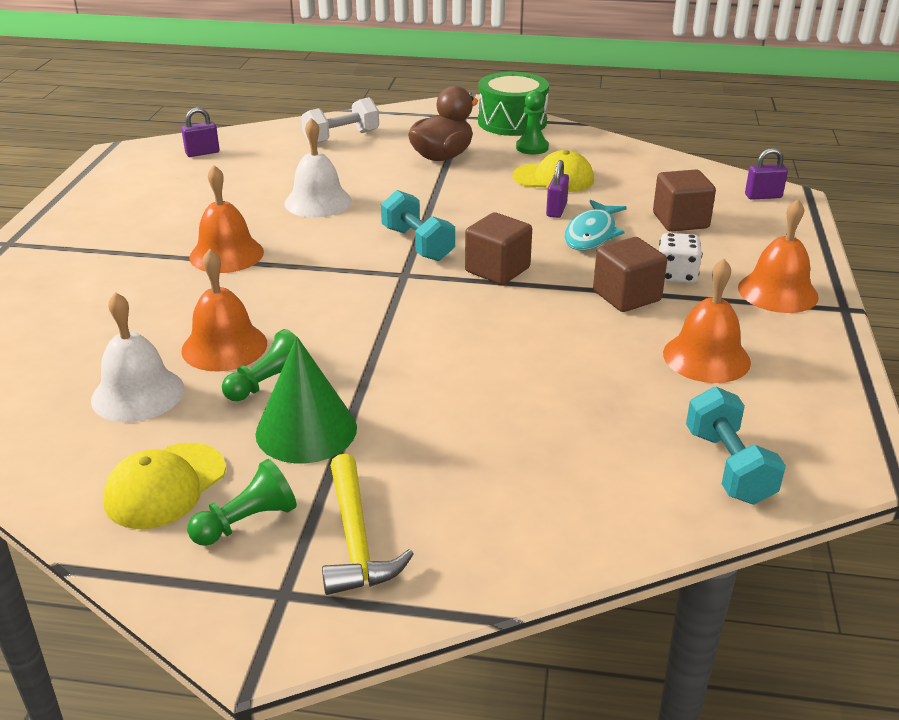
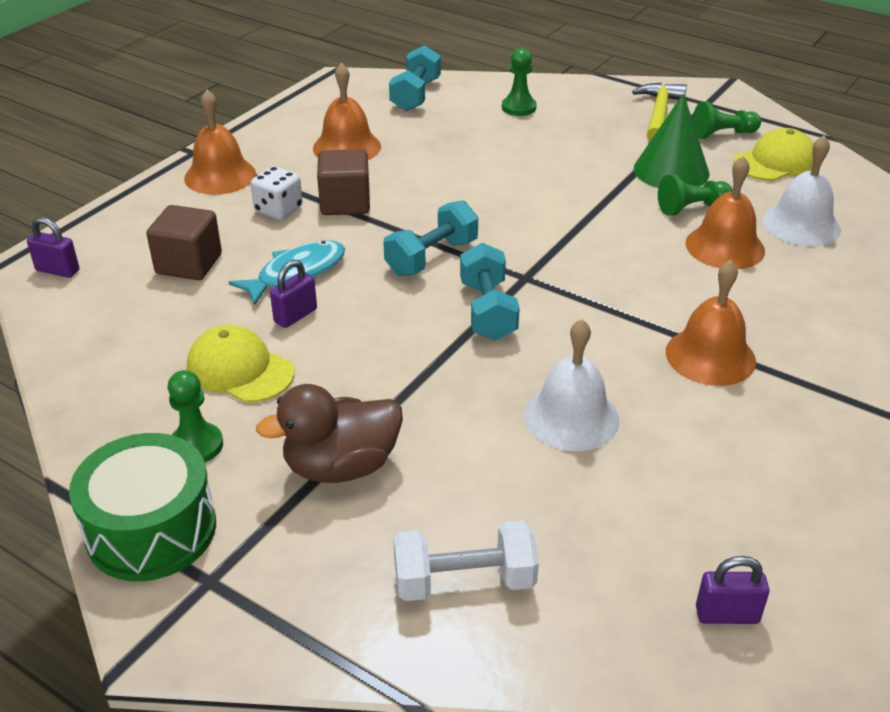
camera: 155 degrees left, 5 degrees up
brown cube [465,212,532,285] -> turquoise dumbbell [383,200,478,276]
none -> green pawn [502,48,537,116]

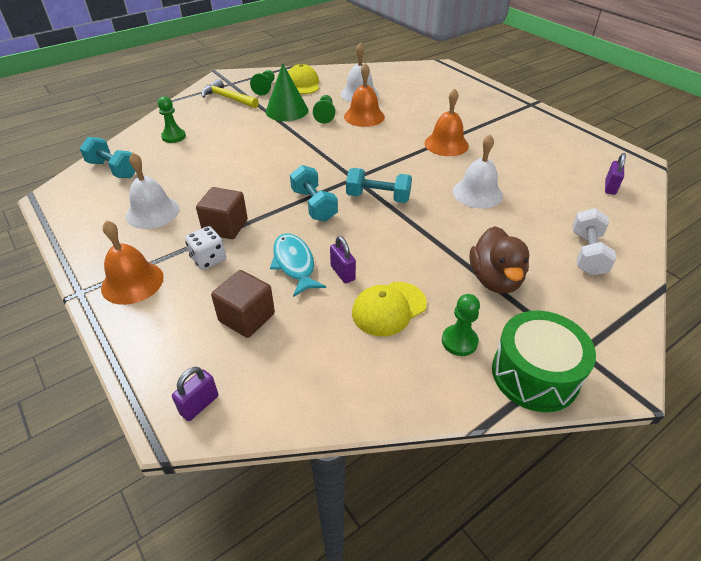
camera: 70 degrees left, 5 degrees up
orange bell [313,63,381,160] -> white bell [126,152,179,229]

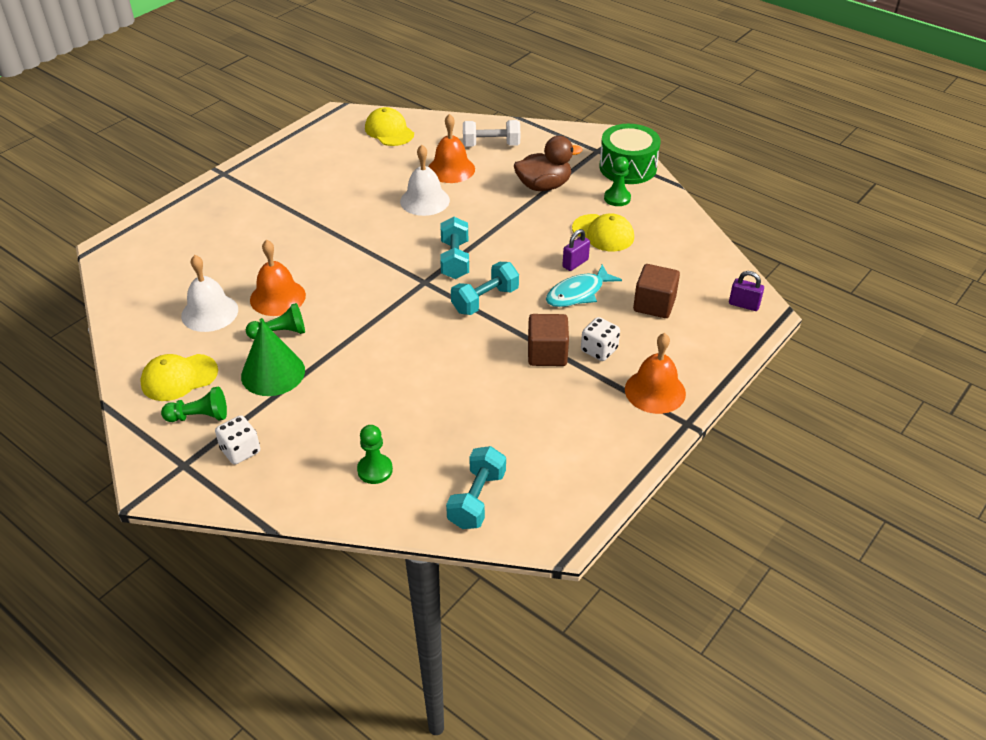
camera: 105 degrees left, 0 degrees up
white bell [126,152,179,229] -> none
yellow hammer [201,79,259,108] -> white dice [215,415,260,465]
orange bell [425,89,469,156] -> orange bell moved to [428,114,475,183]
purple padlock [605,153,626,195] -> yellow cap [365,107,414,146]

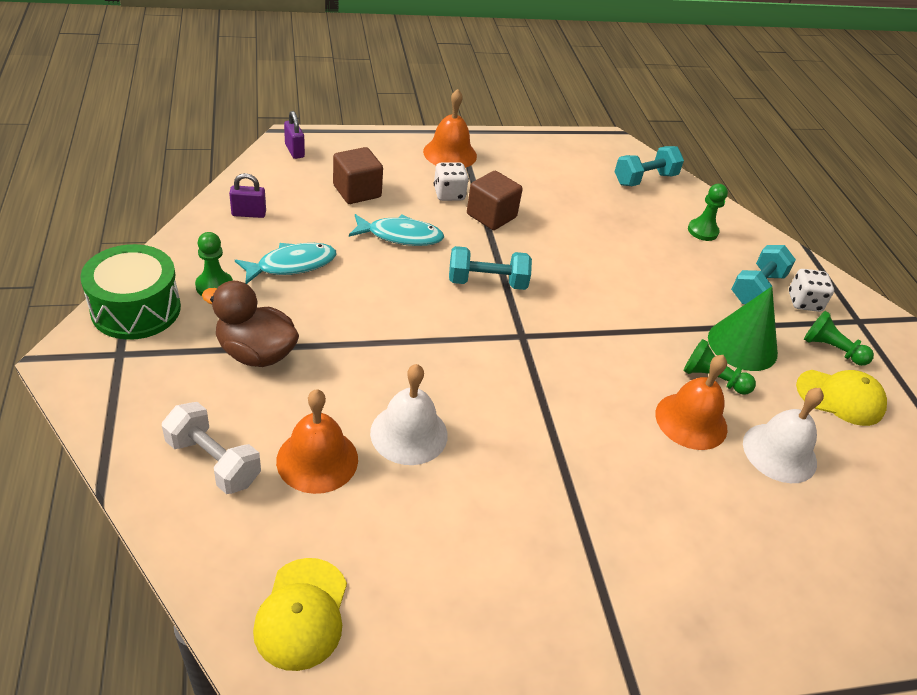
camera: 145 degrees left, 0 degrees up
turquoise dumbbell [440,217,469,279] -> turquoise dumbbell moved to [731,245,796,304]
purple padlock [563,229,590,271] -> purple padlock moved to [229,173,266,218]
yellow cap [572,214,634,251] -> turquoise fish [235,243,337,284]

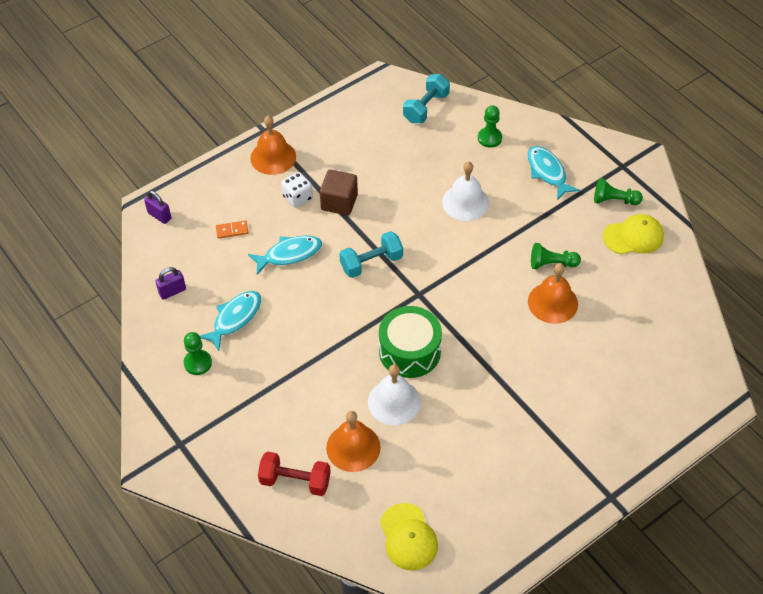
camera: 20 degrees left, 10 degrees up
green drum [80,244,181,340] -> green drum moved to [379,306,442,378]
white dumbbell [162,402,261,494] -> red dumbbell [258,451,331,496]
brown duck [202,281,299,367] -> none
brown cube [333,147,383,204] -> orange domino [216,220,249,239]
green cone [708,286,778,371] -> none
turquoise dumbbell [731,245,796,304] -> turquoise fish [527,146,580,200]
white bell [743,388,824,483] -> white bell moved to [442,161,489,221]
white dice [789,269,834,312] -> none

